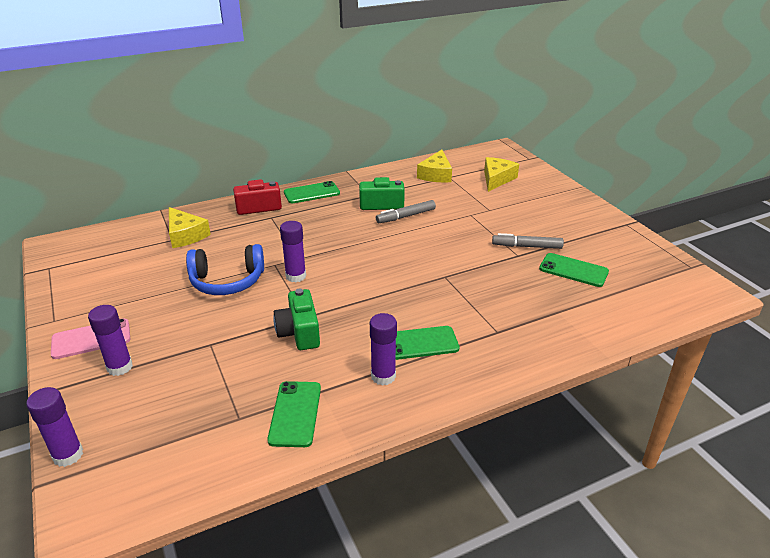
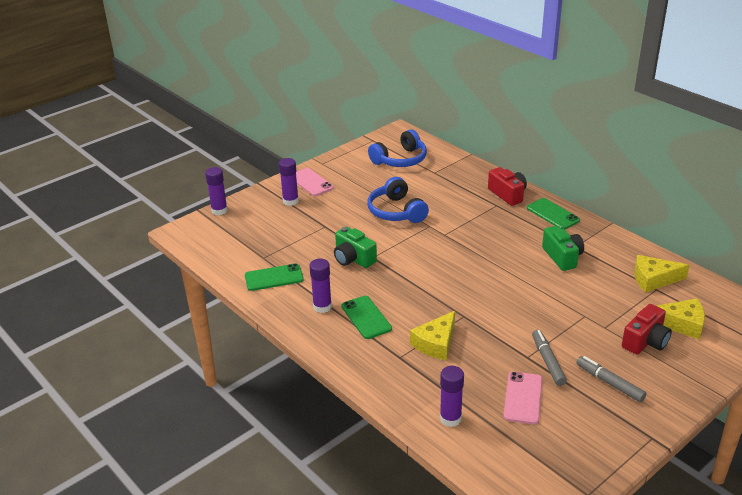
camera: 75 degrees right, 0 degrees up
yellow cheese [169,207,211,248] -> yellow cheese moved to [410,311,455,360]
green camera [273,289,320,350] -> green camera turned 105 degrees counterclockwise [334,227,377,268]
purple glue stick [280,221,306,282] -> purple glue stick moved to [440,366,464,427]
grey marker [376,200,436,223] -> grey marker moved to [576,356,646,402]
green phone [539,253,609,287] -> pink phone [503,372,542,424]
none -> blue headphones [368,129,427,167]
none -> red camera [622,304,672,354]

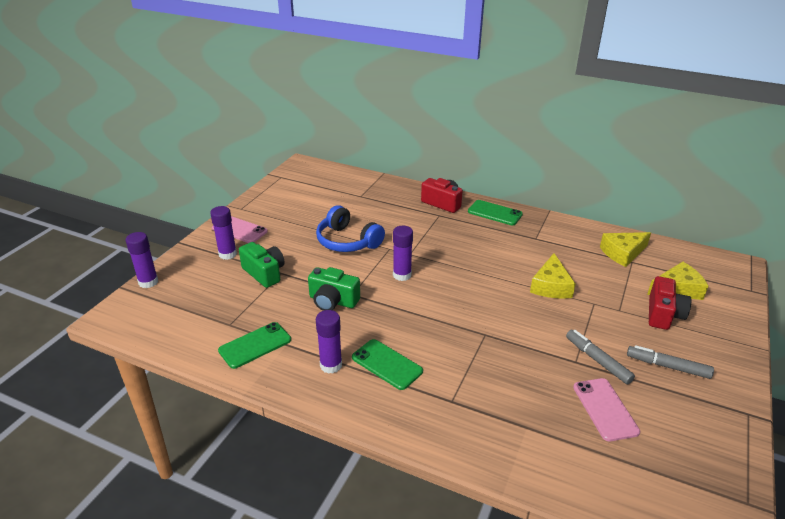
camera: 25 degrees left, 0 degrees up
blue headphones [368,129,427,167] -> none
yellow cheese [410,311,455,360] -> yellow cheese moved to [530,253,575,299]
purple glue stick [440,366,464,427] -> purple glue stick moved to [393,226,413,281]
green camera [542,226,584,271] -> green camera moved to [239,242,285,288]

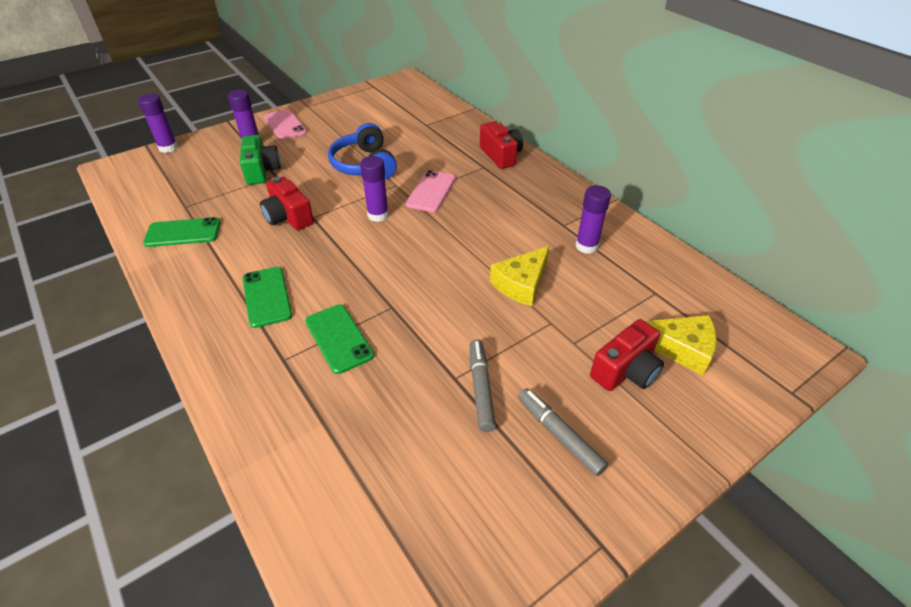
camera: 30 degrees right, 10 degrees up
green camera [308,267,360,311] -> red camera [260,176,314,230]
purple glue stick [316,310,342,374] -> purple glue stick moved to [576,185,611,254]
green phone [468,200,523,225] -> green phone moved to [305,304,374,374]
pink phone [573,378,640,441] -> pink phone moved to [406,170,455,212]
yellow cheese [600,232,651,267] -> none

